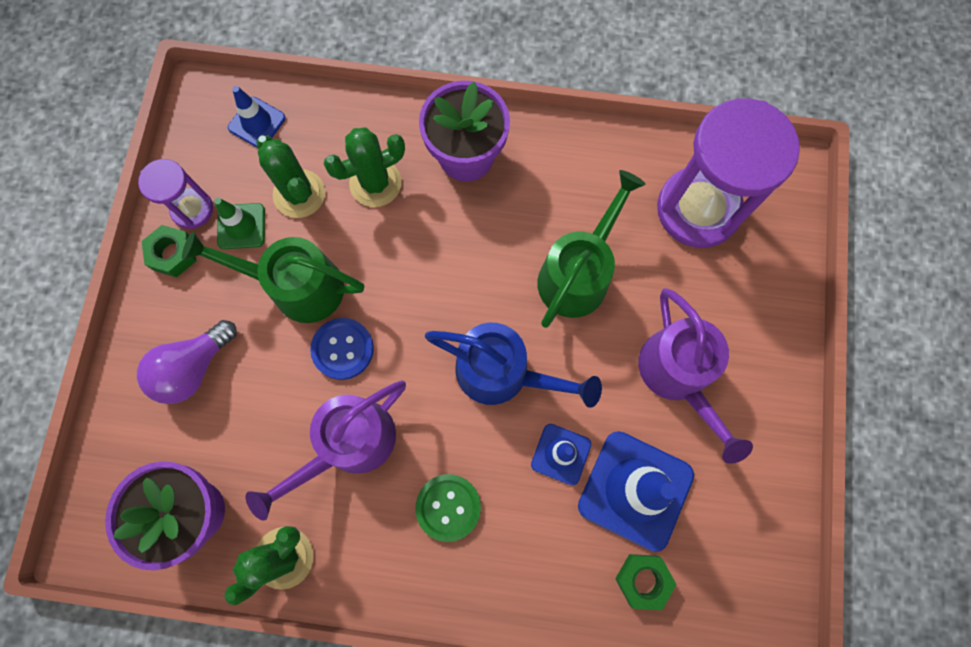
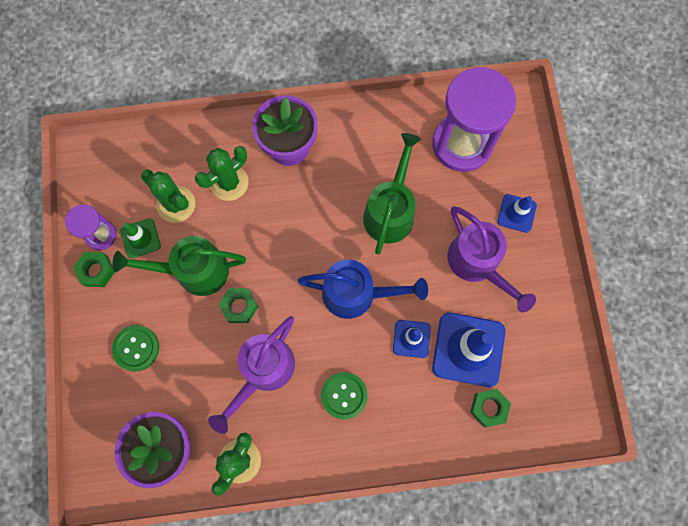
camera: 15 degrees left, 0 degrees up
purple light bulb [137,320,237,404] -> green button [112,325,159,371]
blue traffic cone [228,86,286,148] -> blue traffic cone moved to [497,194,537,233]
blue button [310,318,374,380] -> green nut [218,288,258,323]

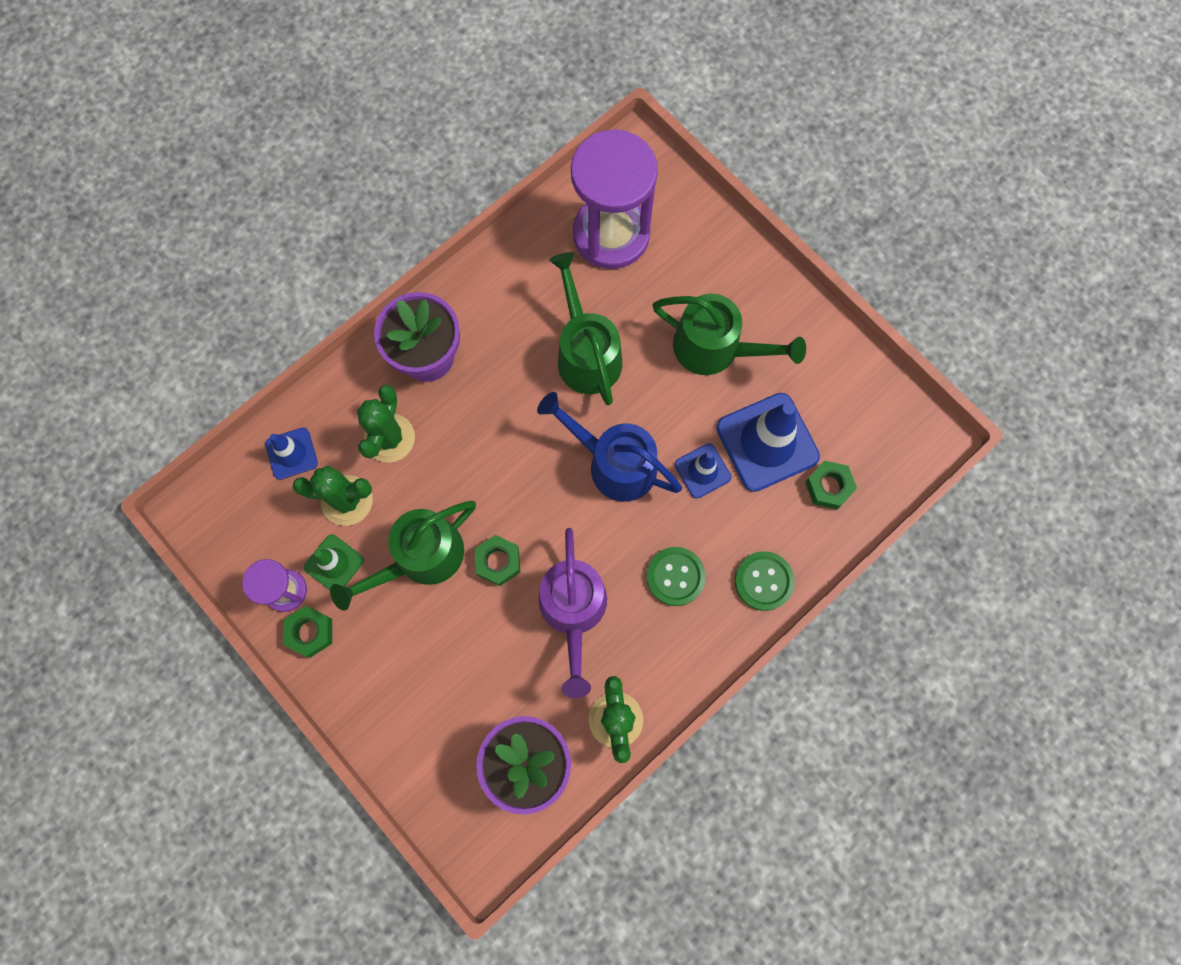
camera: 35 degrees left, 0 degrees up
green button [112,325,159,371] -> green button moved to [735,551,795,611]
blue watering can [298,260,428,319] -> blue watering can turned 120 degrees counterclockwise [537,392,682,502]
purple watering can [447,206,536,312] -> green watering can [652,294,806,375]
blue traffic cone [497,194,537,233] -> blue traffic cone moved to [265,428,318,480]

